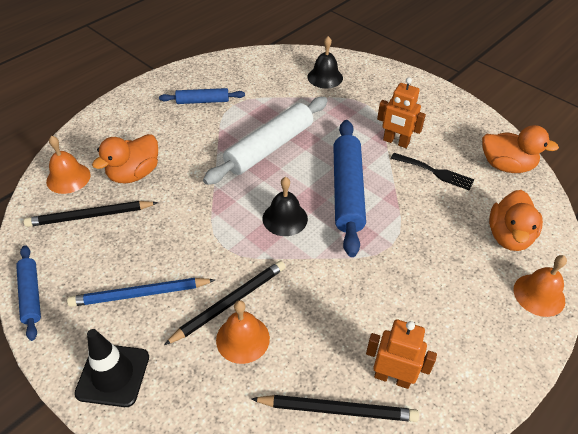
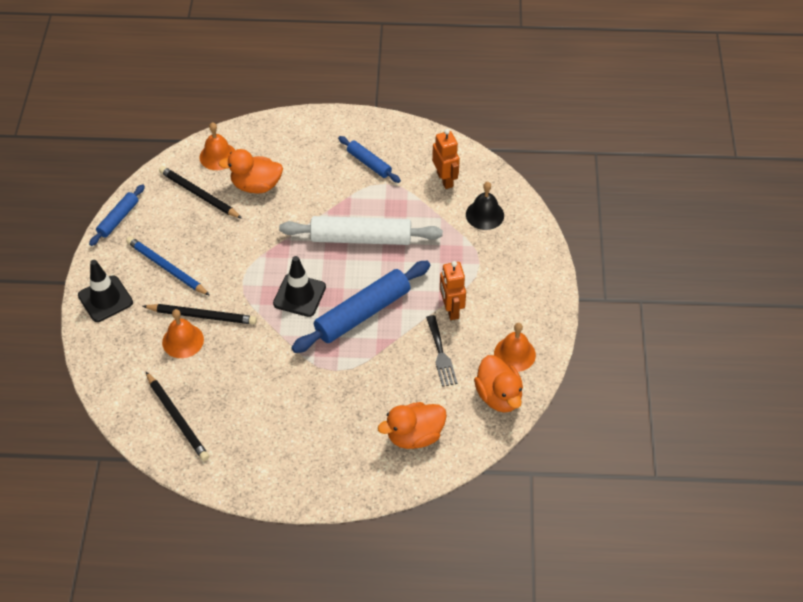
camera: 50 degrees right, 5 degrees up
black bell [263,177,308,236] -> black traffic cone [273,256,326,317]
orange robot [366,320,437,389] -> orange robot moved to [432,129,460,189]
orange bell [514,255,567,317] -> orange bell moved to [494,323,536,372]

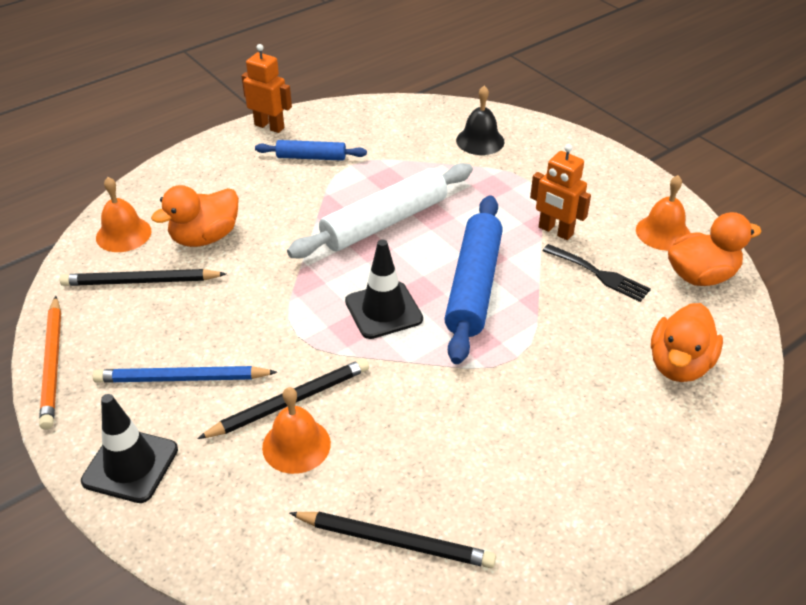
camera: 40 degrees left, 10 degrees down
blue rolling pin [89,184,145,246] -> orange pencil [39,296,61,430]
orange robot [432,129,460,189] -> orange robot moved to [241,44,292,133]
orange duck [474,355,523,413] -> orange duck turned 45 degrees counterclockwise [668,212,762,286]

